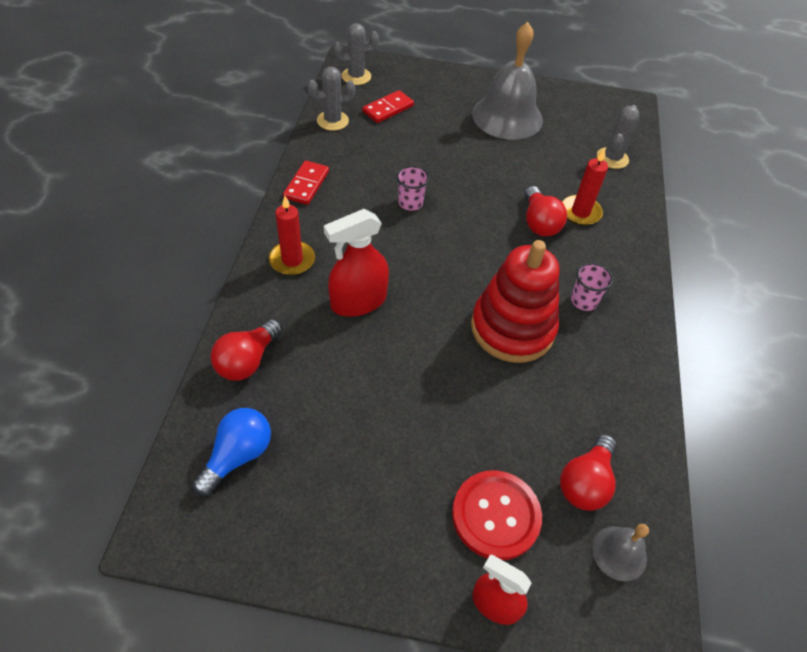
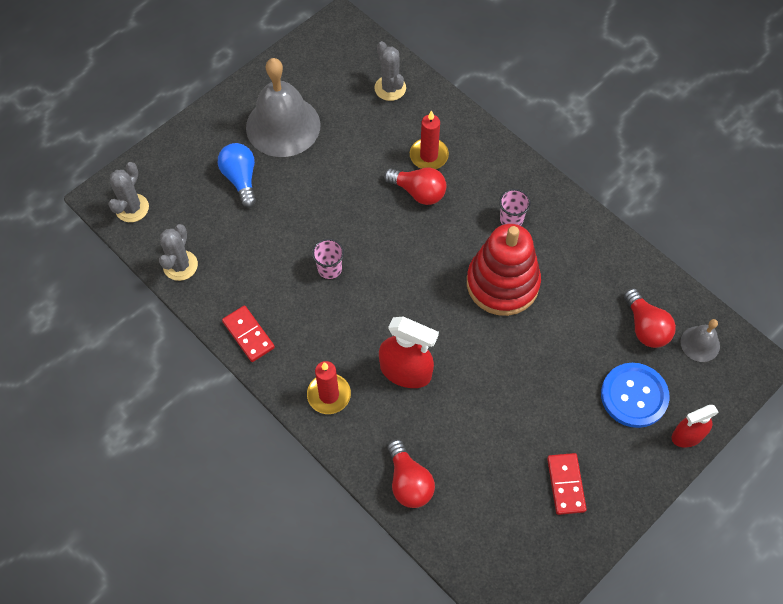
camera: 50 degrees left, 10 degrees up
blue light bulb [193,408,271,496] -> blue light bulb moved to [218,143,256,207]
red spray bottle [324,209,389,317] -> red spray bottle turned 75 degrees counterclockwise [379,317,439,388]
red domino [363,90,414,123] -> red domino moved to [547,453,587,515]
red button [452,470,542,560] -> blue button [601,363,669,428]

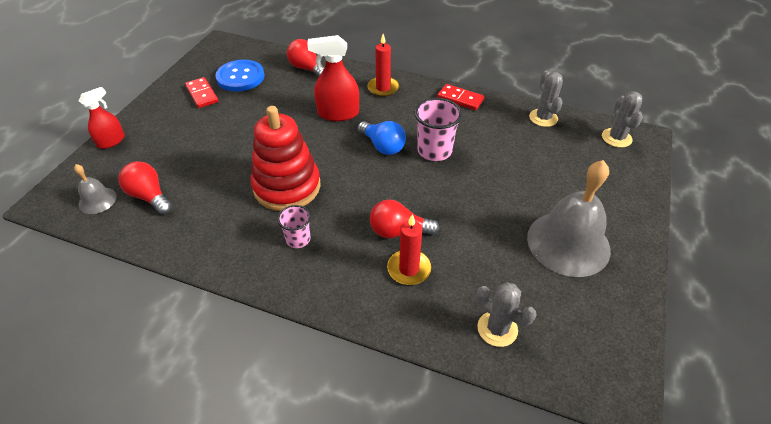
camera: 155 degrees right, 15 degrees down
blue light bulb [218,143,256,207] -> blue light bulb moved to [358,121,406,155]
pink cup [312,239,344,279] -> pink cup [414,98,462,161], size x1.64
blue button [601,363,669,428] -> blue button moved to [216,60,264,91]

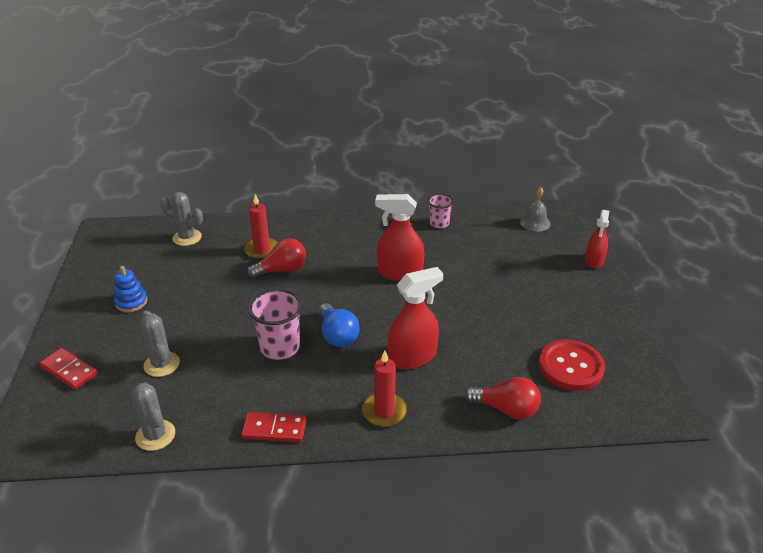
camera: 155 degrees right, 10 degrees down
red light bulb [118,161,172,215] -> none
red domino [185,77,218,108] -> red domino moved to [40,348,97,390]
blue button [216,60,264,91] -> red button [539,339,605,391]
red stacking toy [251,106,321,211] -> red spray bottle [375,194,424,281]
pink cup [277,205,311,248] -> pink cup moved to [428,194,454,228]
blue light bulb [358,121,406,155] -> blue light bulb turned 135 degrees counterclockwise [319,303,360,347]
grey bell [527,160,611,277] -> blue stacking toy [114,266,147,312]
grey cactus [602,91,643,148] -> grey cactus moved to [140,310,180,377]

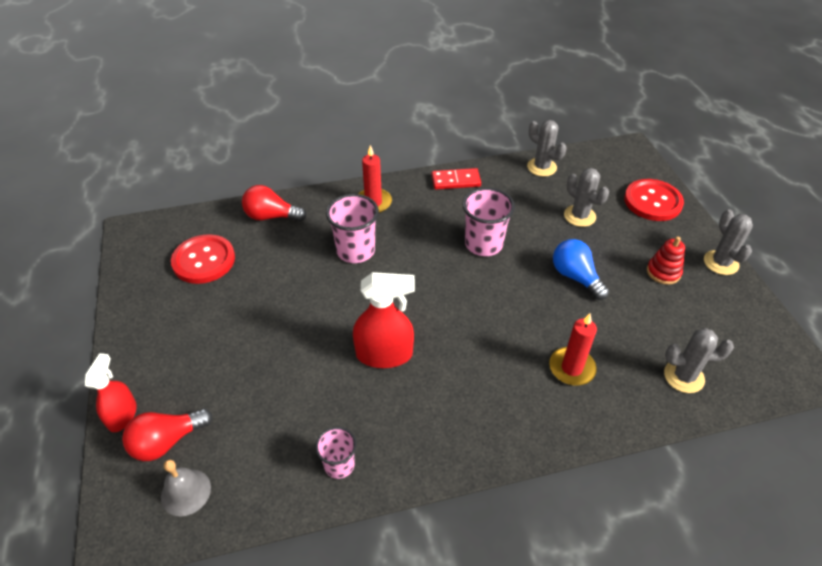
camera: 170 degrees right, 10 degrees up
red domino [40,348,97,390] -> red button [624,179,684,221]
blue stacking toy [114,266,147,312] -> red stacking toy [647,237,685,285]
red light bulb [247,238,306,278] -> red light bulb moved to [122,408,212,461]
blue light bulb [319,303,360,347] -> blue light bulb moved to [553,239,609,300]
red spray bottle [388,267,443,369] -> pink cup [326,194,379,263]
none -> grey cactus [704,209,753,275]

